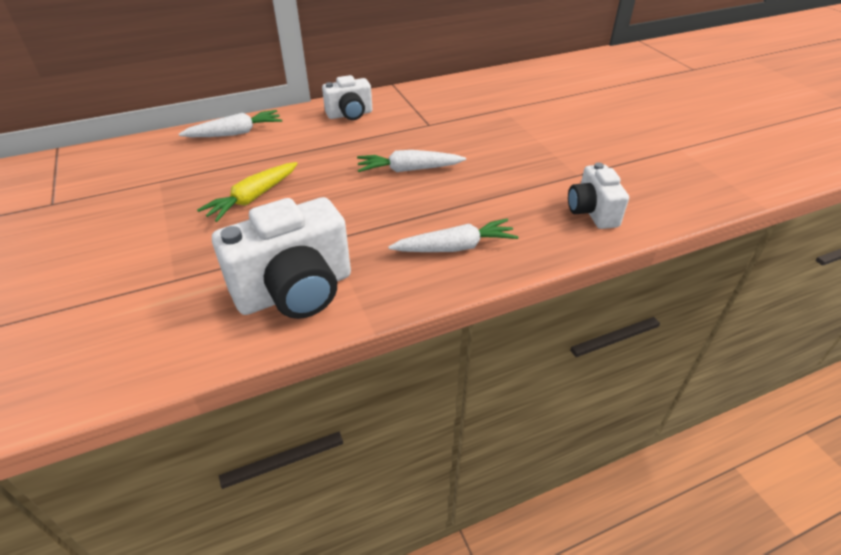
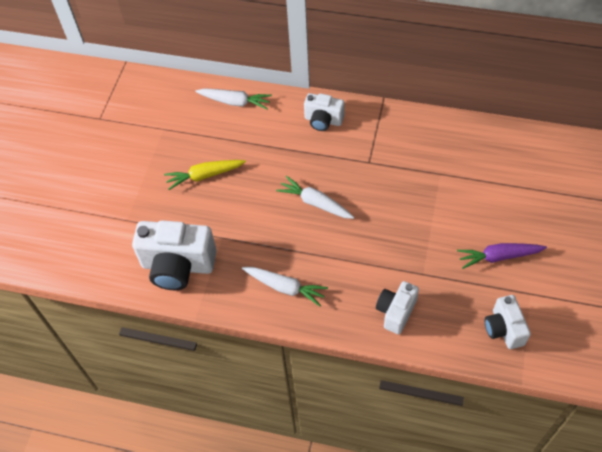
camera: 40 degrees right, 15 degrees up
none -> purple carrot [457,243,547,269]
none -> white camera [485,295,531,349]

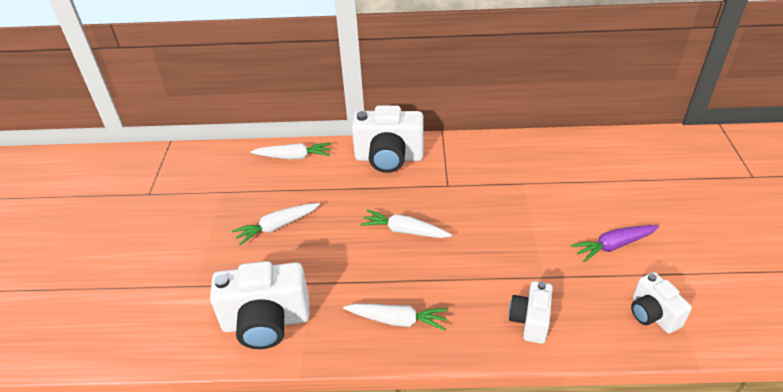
camera: 15 degrees left, 15 degrees down
yellow carrot [164,160,246,190] -> white carrot [232,203,320,245]
white camera [304,93,345,131] -> white camera [352,105,424,173], size x1.73

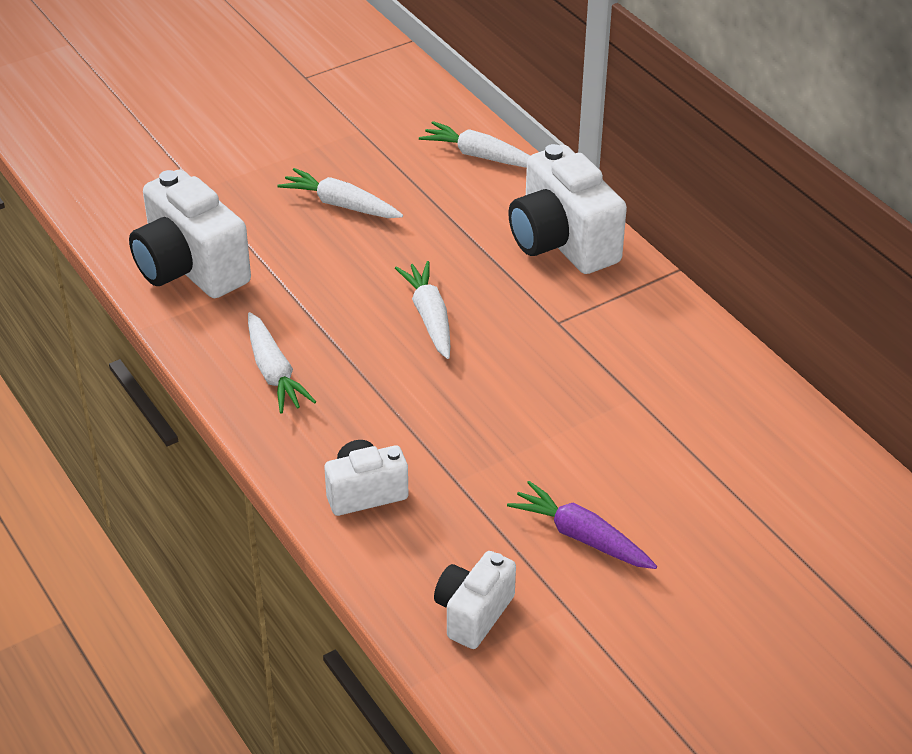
camera: 55 degrees right, 0 degrees up
white carrot [250,143,331,159] -> white carrot turned 150 degrees clockwise [419,121,530,168]

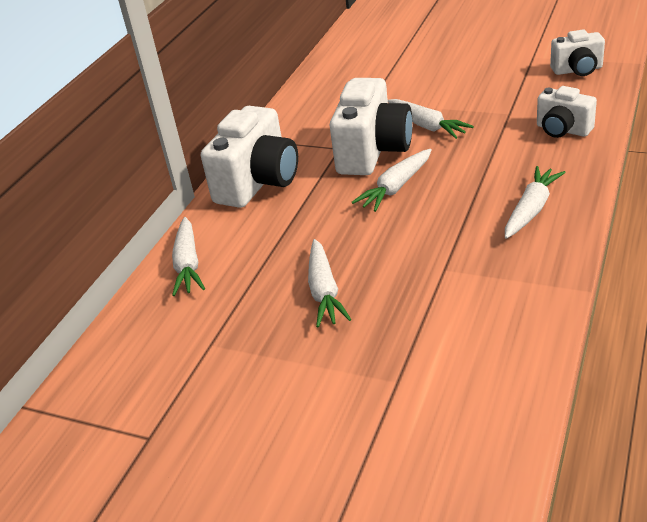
camera: 120 degrees left, 5 degrees down
white camera [129,170,251,298] -> white camera moved to [330,78,412,175]
purple carrot [507,481,657,569] -> none
none -> white carrot [388,99,474,139]

